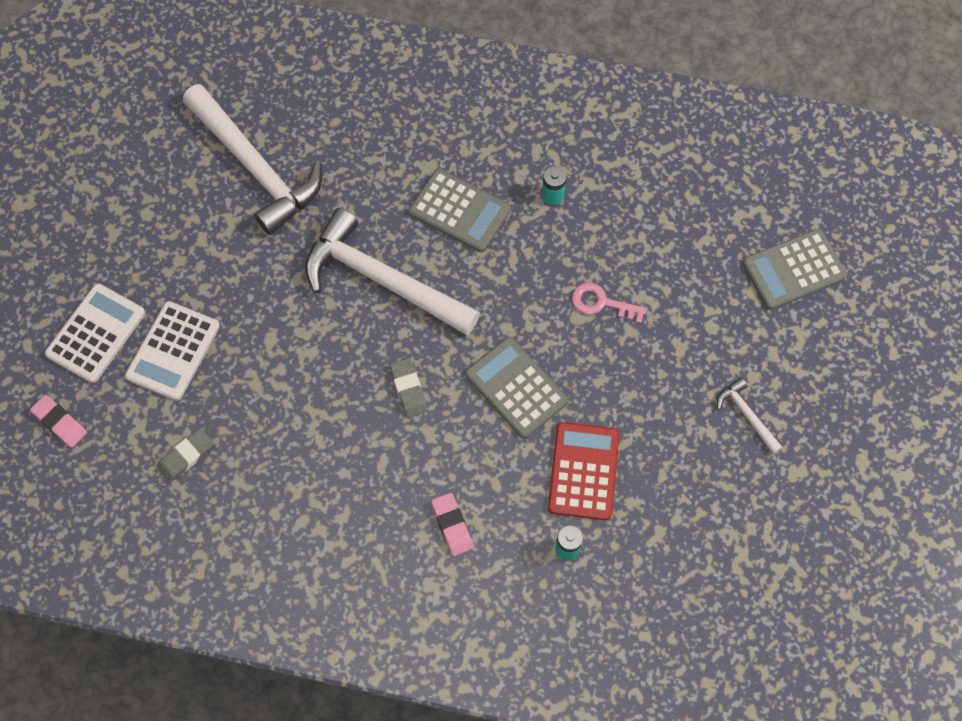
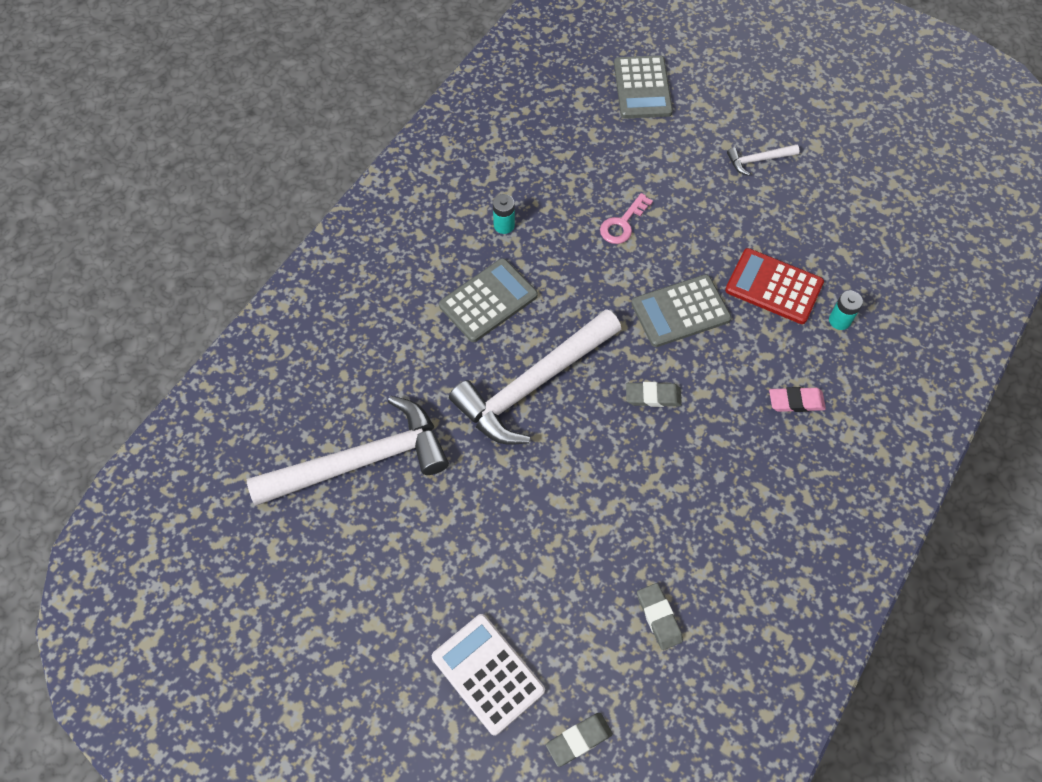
camera: 70 degrees left, 5 degrees down
pink eraser [30,395,87,448] -> grey eraser [546,713,613,767]
white calculator [125,301,220,401] -> none

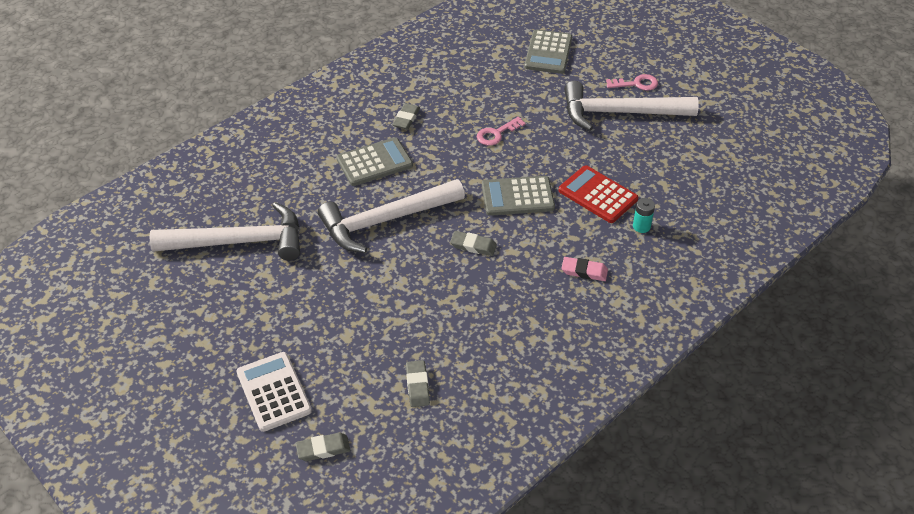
camera: 15 degrees right, 15 degrees down
turquoise battery [493,194,515,234] -> grey eraser [392,103,420,129]
white hammer [727,144,799,176] -> white hammer [564,81,699,131], size x2.34
none -> pink key [606,74,658,91]

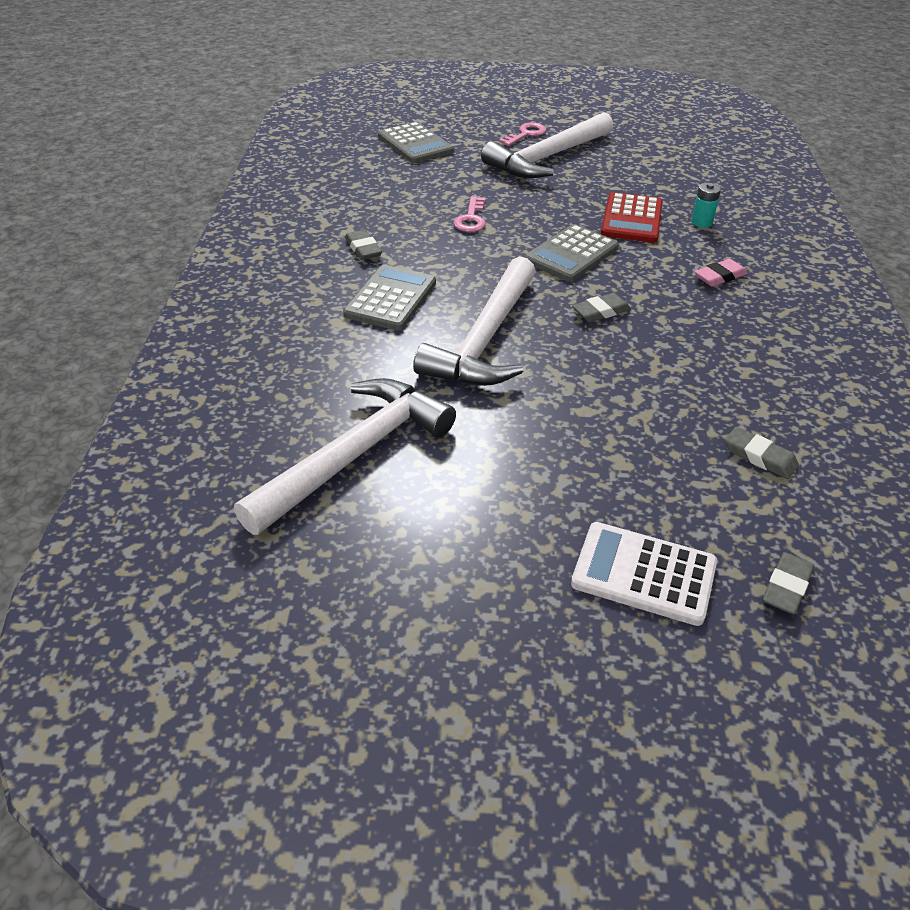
camera: 45 degrees left, 5 degrees down
red calculator [559,165,638,223] -> red calculator turned 75 degrees counterclockwise [601,192,663,243]

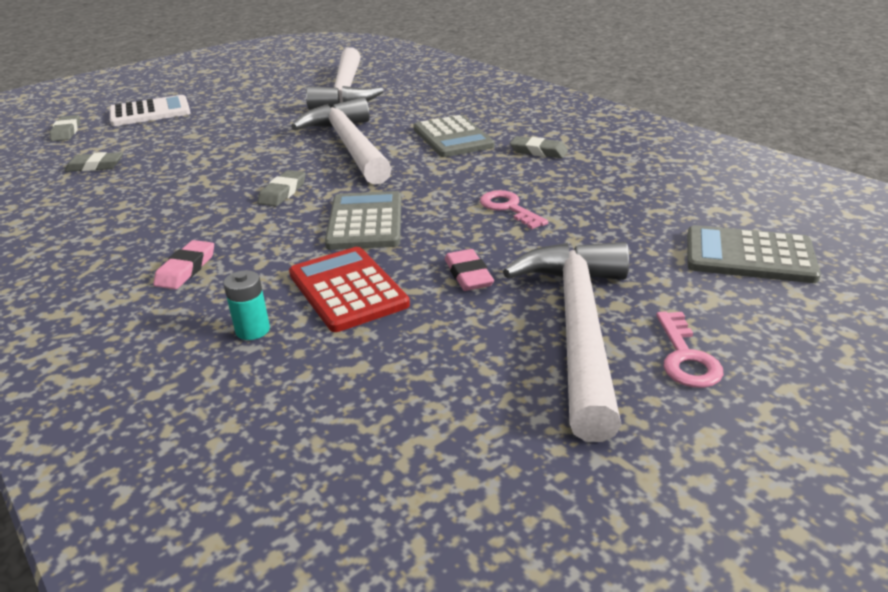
camera: 140 degrees right, 10 degrees down
none -> pink eraser [445,249,494,291]

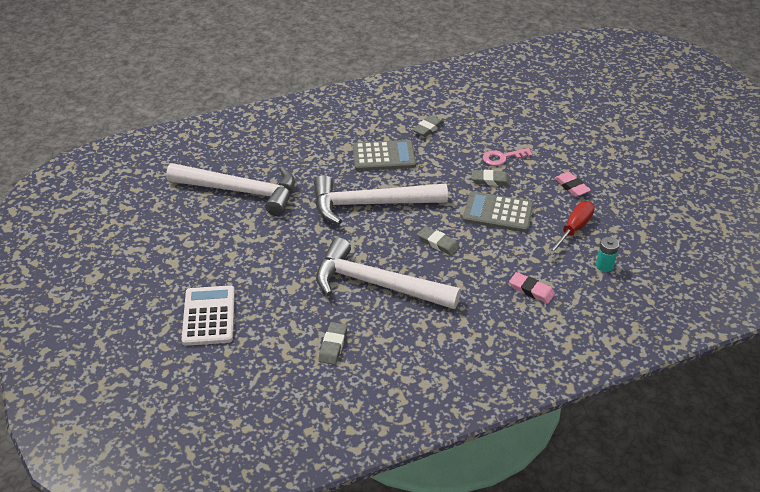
camera: 75 degrees left, 10 degrees up
grey eraser [50,115,80,141] -> grey eraser moved to [472,170,510,186]
red calculator [289,247,410,332] -> red screwdriver [548,201,595,255]
pink eraser [445,249,494,291] -> pink eraser turned 60 degrees clockwise [554,172,591,197]
white hammer [503,242,629,442] -> white hammer moved to [316,237,461,309]
pink key [656,311,724,388] -> none
grey calculator [687,225,821,283] -> none

